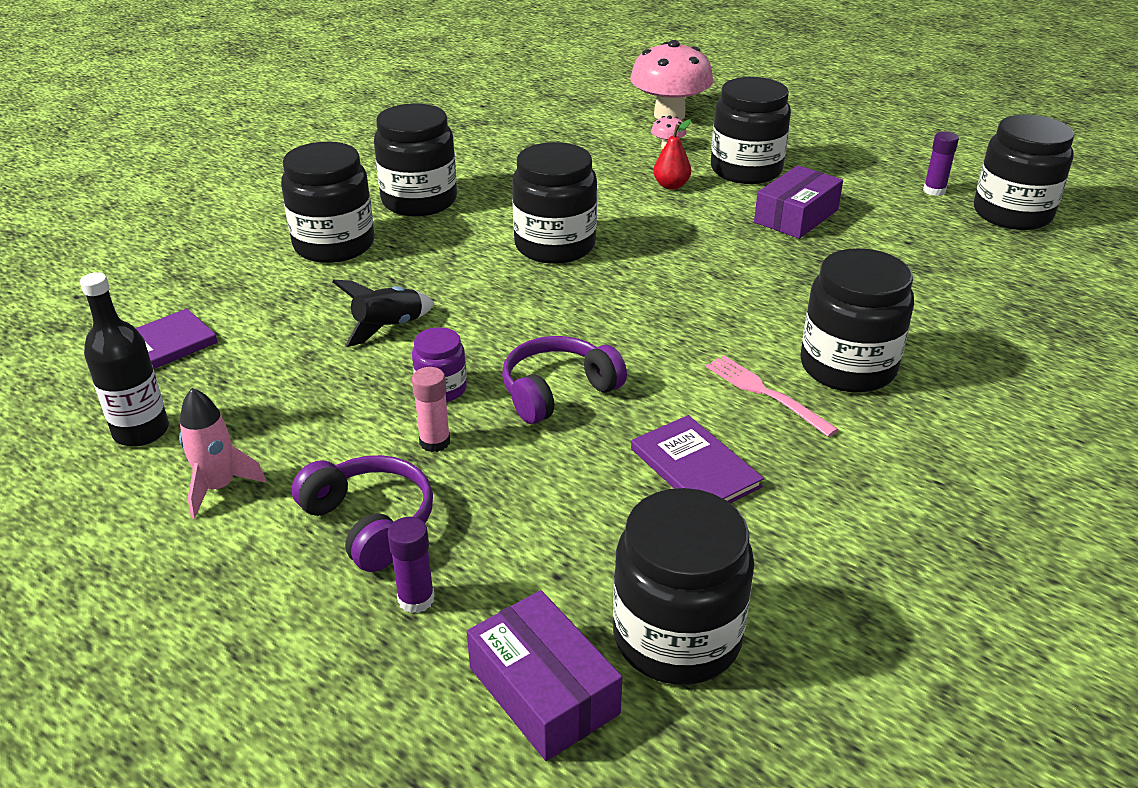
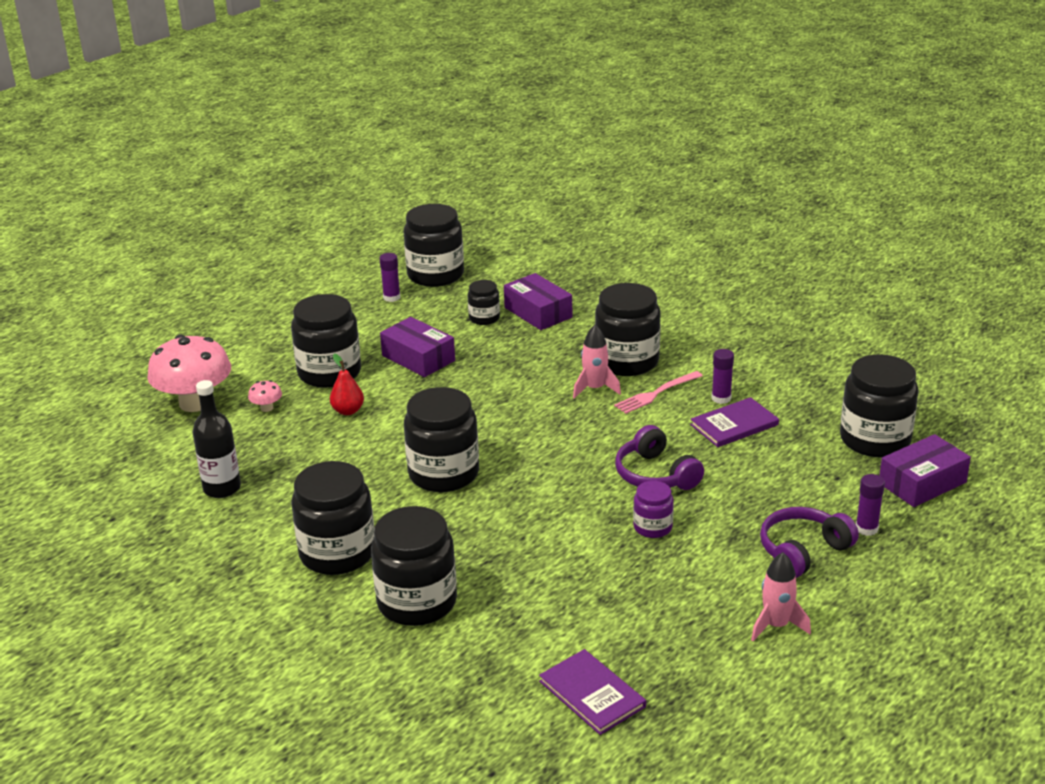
camera: 85 degrees left, 5 degrees down
black bottle [80,272,169,447] -> black bottle moved to [193,380,241,498]
black rocket [332,280,434,347] -> none
pink glue stick [412,367,450,452] -> none
none -> black jar [468,280,500,325]
none -> purple box [504,273,572,330]
none -> pink rocket [573,325,621,399]
none -> purple glue stick [712,349,734,404]

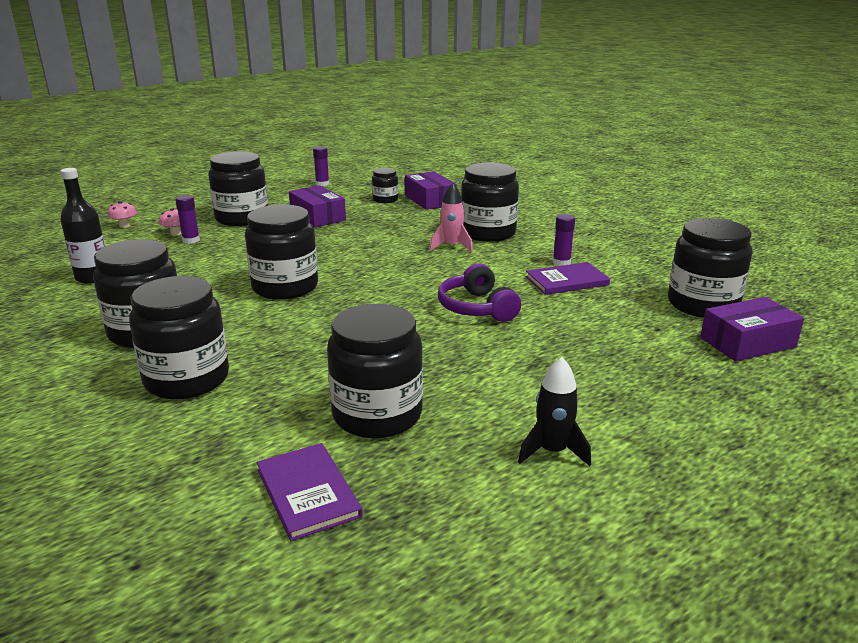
camera: 10 degrees right, 5 degrees down
pink mushroom [147,335,231,412] -> pink mushroom [108,201,137,228], size x0.41
red pear [330,354,364,415] -> none
black jar [404,204,464,287] -> black jar moved to [327,304,423,438]
pink fork [614,371,703,414] -> none
purple jar [633,481,674,538] -> none
pink rocket [751,552,811,641] -> black rocket [518,357,591,466]
purple headphones [760,507,859,578] -> none
purple glue stick [856,474,885,536] -> purple glue stick moved to [175,195,200,244]

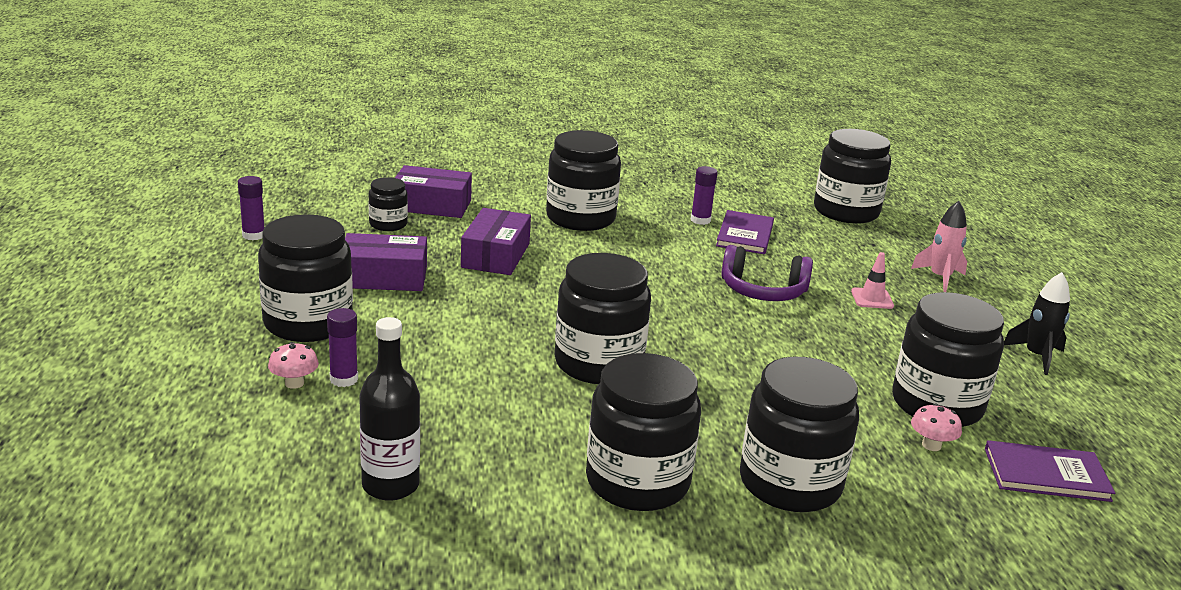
camera: 60 degrees left, 0 degrees up
pink mushroom [108,201,137,228] -> pink mushroom moved to [911,404,962,451]
pink rocket [430,183,473,252] -> pink rocket moved to [911,201,967,292]
purple box [700,297,804,361] -> purple box moved to [461,208,531,275]
none -> pink traffic cone [851,252,894,309]

